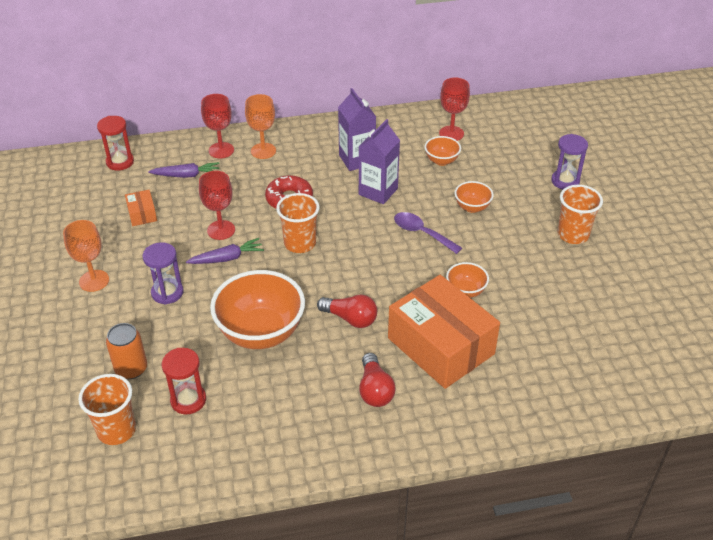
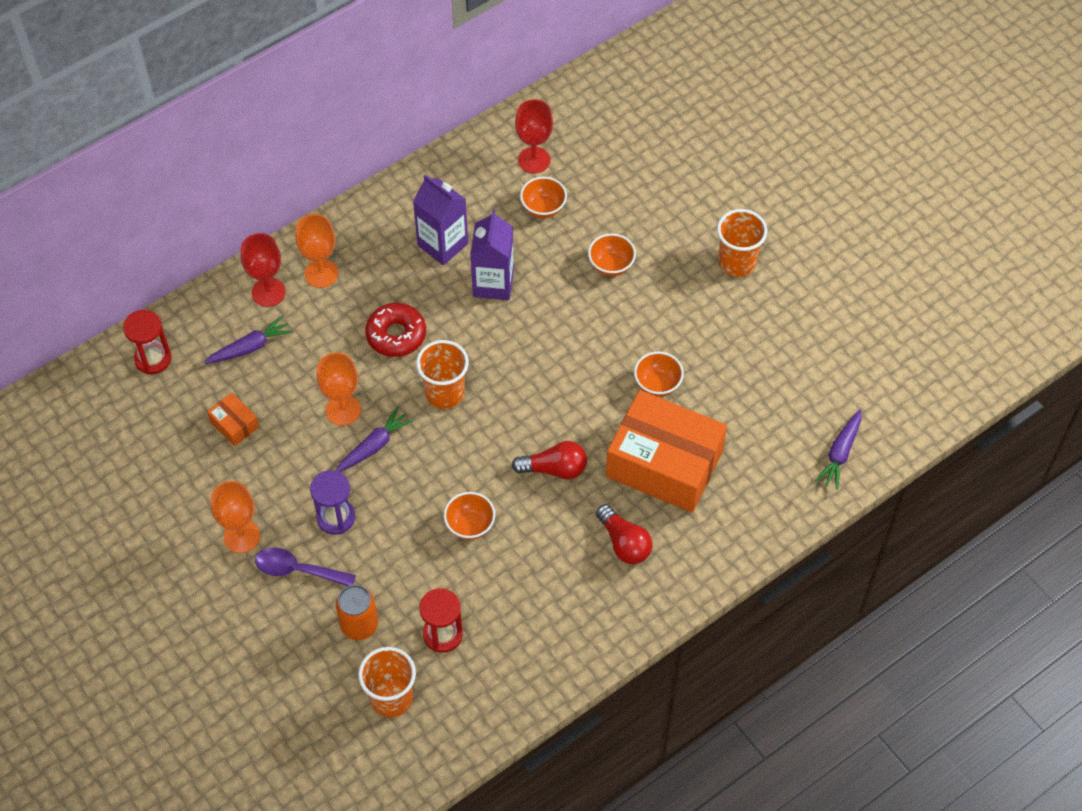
camera: 25 degrees left, 15 degrees up
red goblet [199,171,235,240] -> orange goblet [317,353,361,426]
orange bowl [210,270,305,349] -> orange bowl [444,492,495,540], size x0.48
purple spoon [394,212,462,254] -> purple spoon moved to [255,547,356,586]
purple hourglass [551,134,588,189] -> none
none -> purple carrot [815,409,861,490]

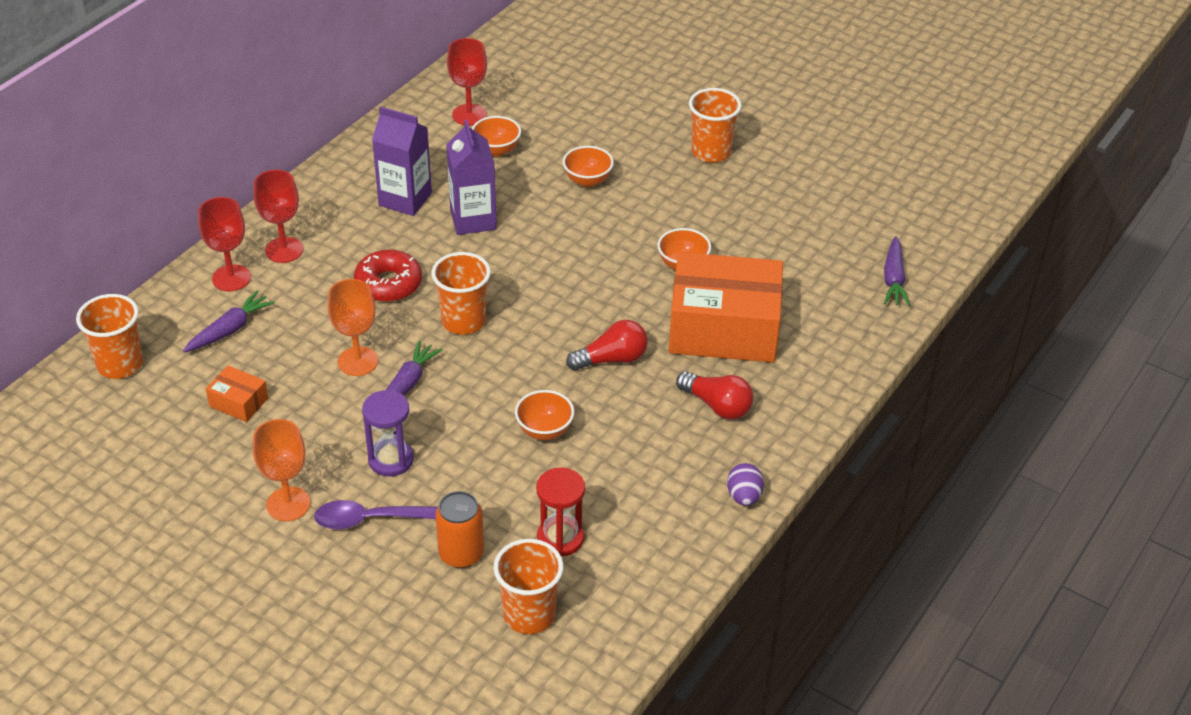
camera: 20 degrees left, 15 degrees down
red hourglass [123,310,172,374] -> orange cup [76,294,143,379]
orange goblet [295,214,338,288] -> red goblet [253,170,303,263]
none -> purple egg [727,463,764,506]

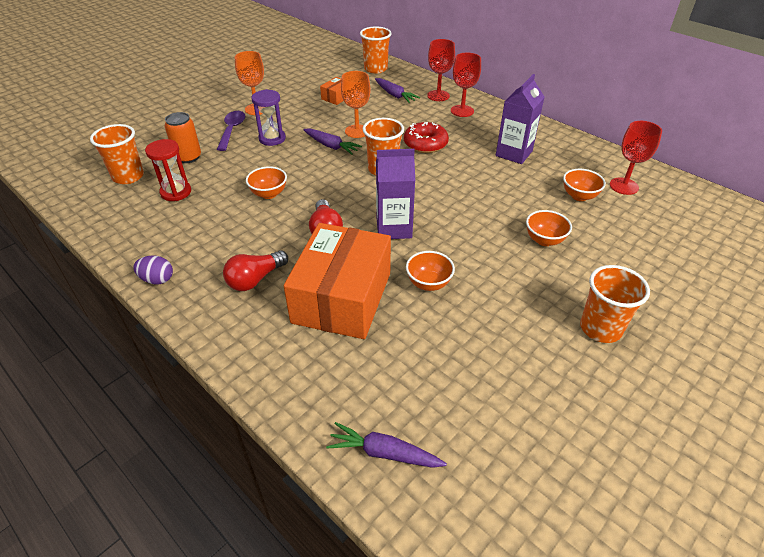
camera: 100 degrees right, 0 degrees up
purple carton [446,120,497,235] -> purple carton moved to [376,149,415,239]

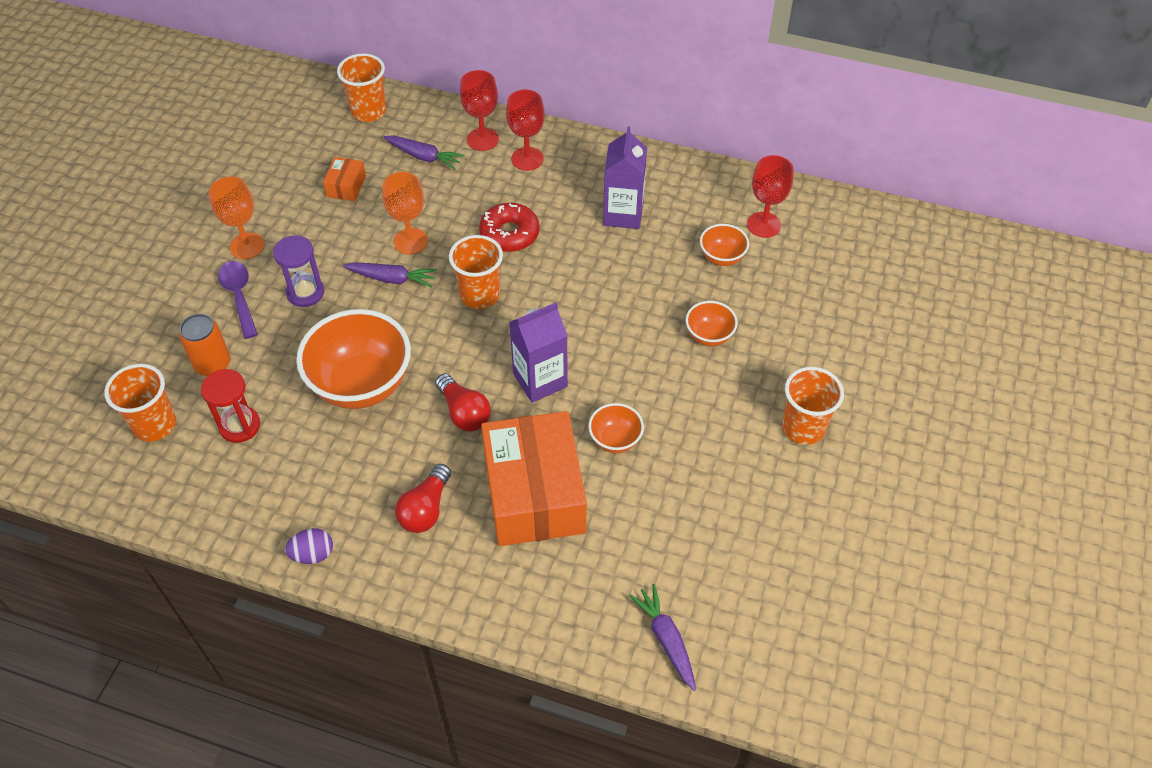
camera: 25 degrees left, 10 degrees up
orange bowl [246,166,287,199] -> orange bowl [296,309,411,409], size x2.07
purple carrot [326,422,447,468] -> purple carrot turned 75 degrees clockwise [629,584,696,691]

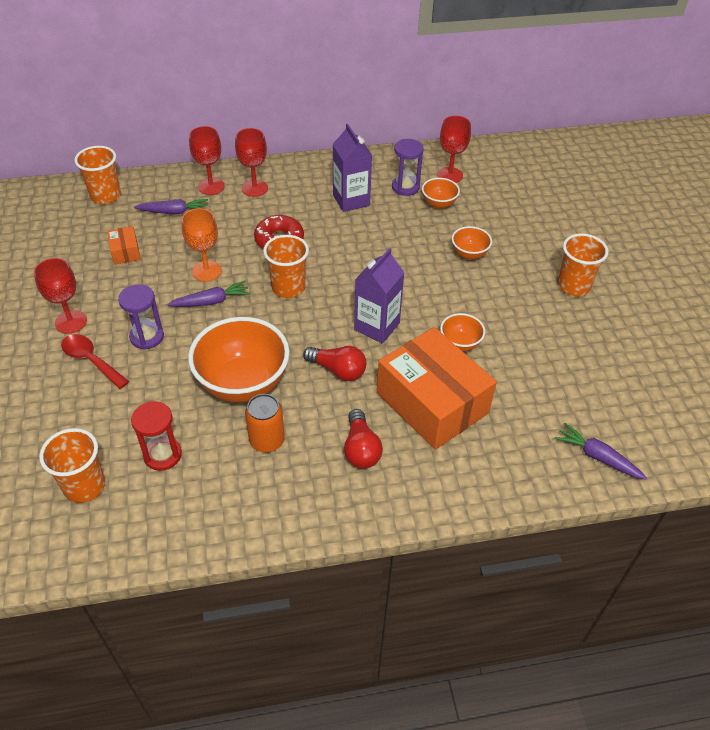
camera: 30 degrees left, 5 degrees down
orange can [179,314,230,376] -> orange can moved to [245,394,285,453]
orange goblet [209,176,265,259] -> red goblet [34,258,87,334]
purple spoon [218,261,258,339] -> red spoon [61,334,129,389]
purple egg [285,528,333,564] -> none
none -> purple hourglass [392,139,424,196]

